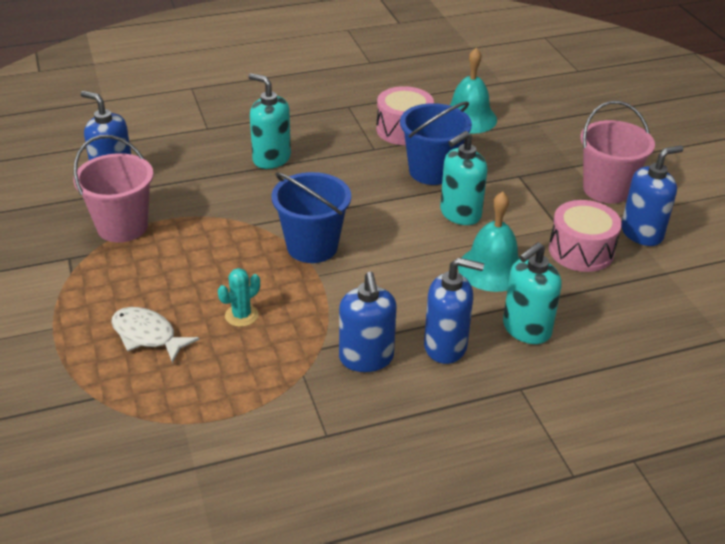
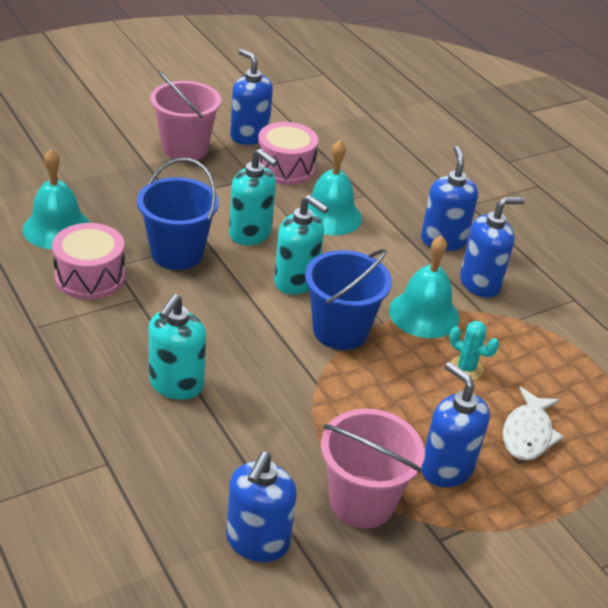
camera: 105 degrees left, 0 degrees up
turquoise soap dispenser [503,242,562,344] -> turquoise soap dispenser moved to [274,195,329,295]
none -> turquoise bell [389,235,460,338]
none -> blue soap dispenser [421,362,490,487]

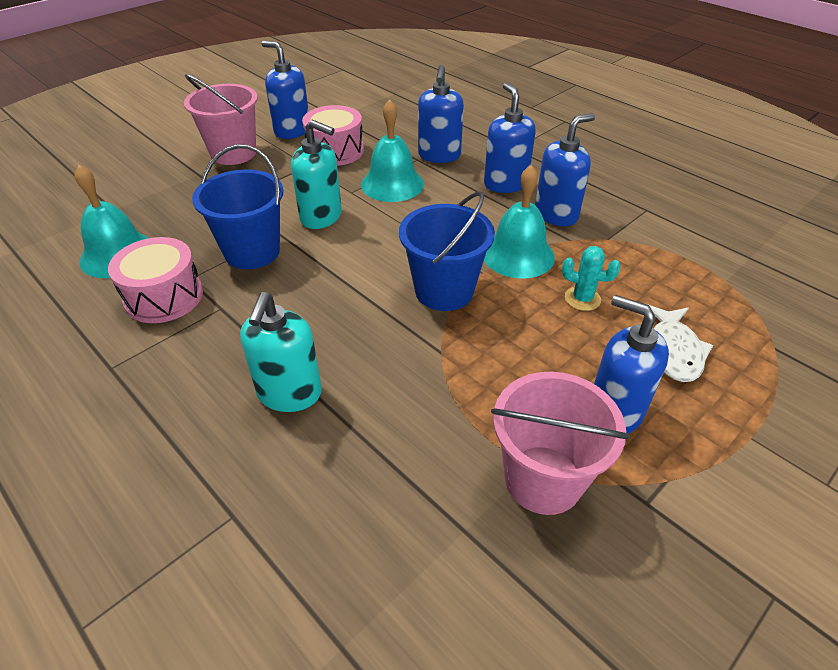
camera: 10 degrees left, 5 degrees up
blue soap dispenser [226,452,297,562] -> blue soap dispenser moved to [418,65,464,163]
turquoise soap dispenser [274,195,329,295] -> none

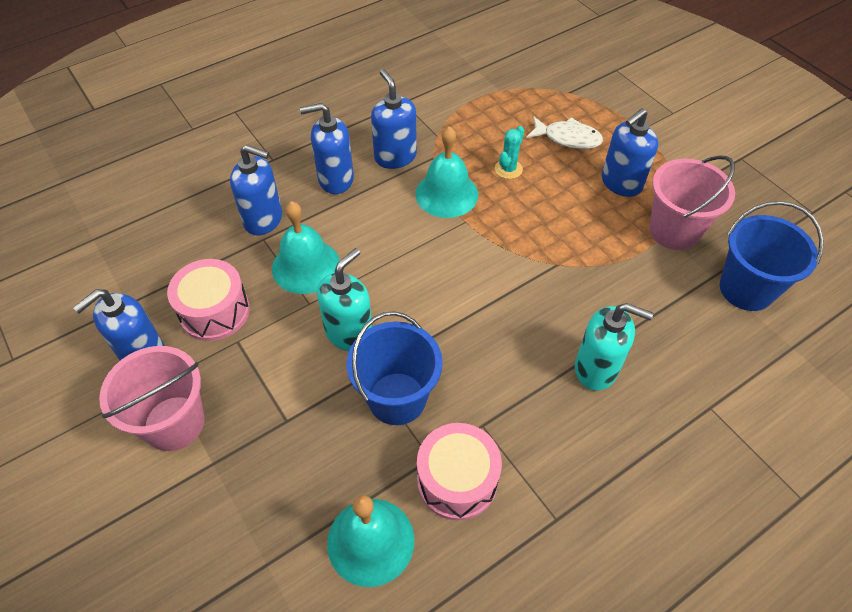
camera: 80 degrees left, 10 degrees up
blue bucket [399,192,495,311] -> blue bucket moved to [720,201,823,311]

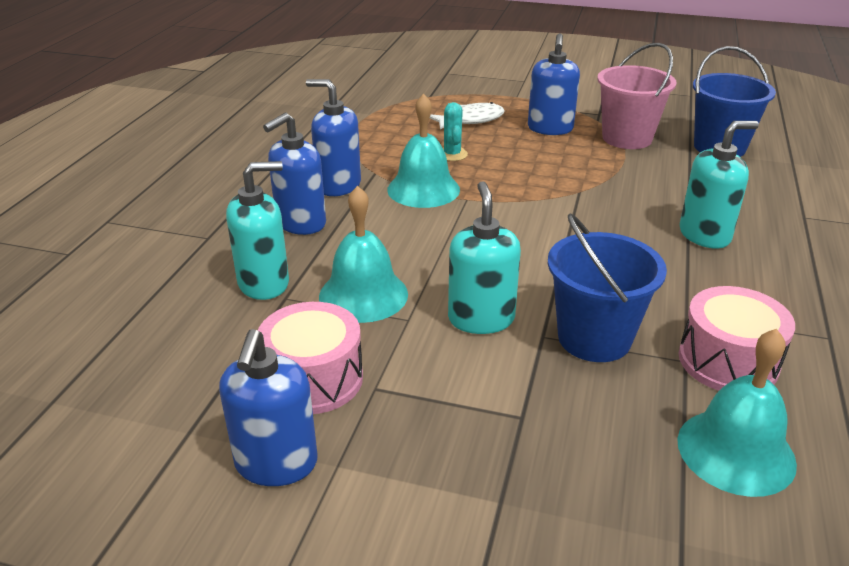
camera: 40 degrees left, 20 degrees down
pink bucket [99,346,205,451] -> none
blue soap dispenser [230,145,282,236] -> turquoise soap dispenser [226,161,289,300]

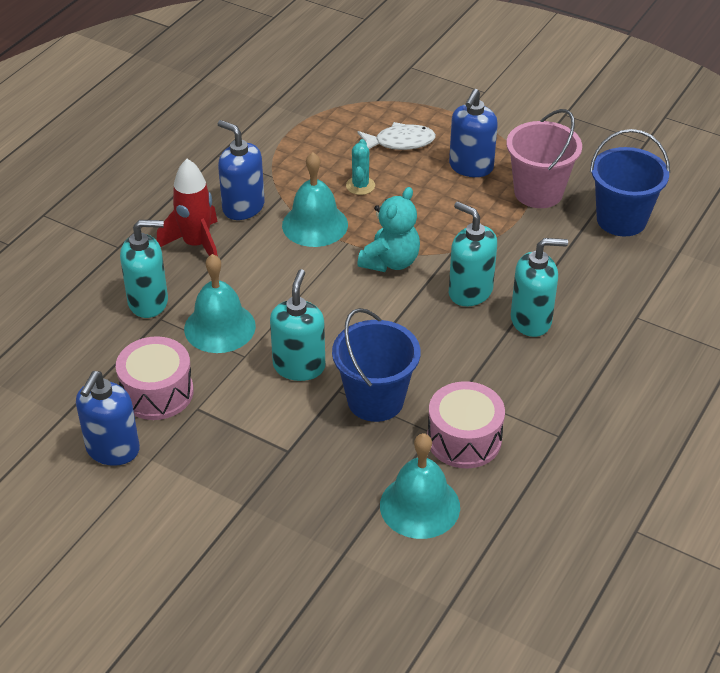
camera: 15 degrees right, 10 degrees up
blue soap dispenser [263,113,326,235] -> red rocket [157,159,218,256]
none -> turquoise teddy bear [357,187,420,272]
none -> turquoise soap dispenser [449,202,497,306]

